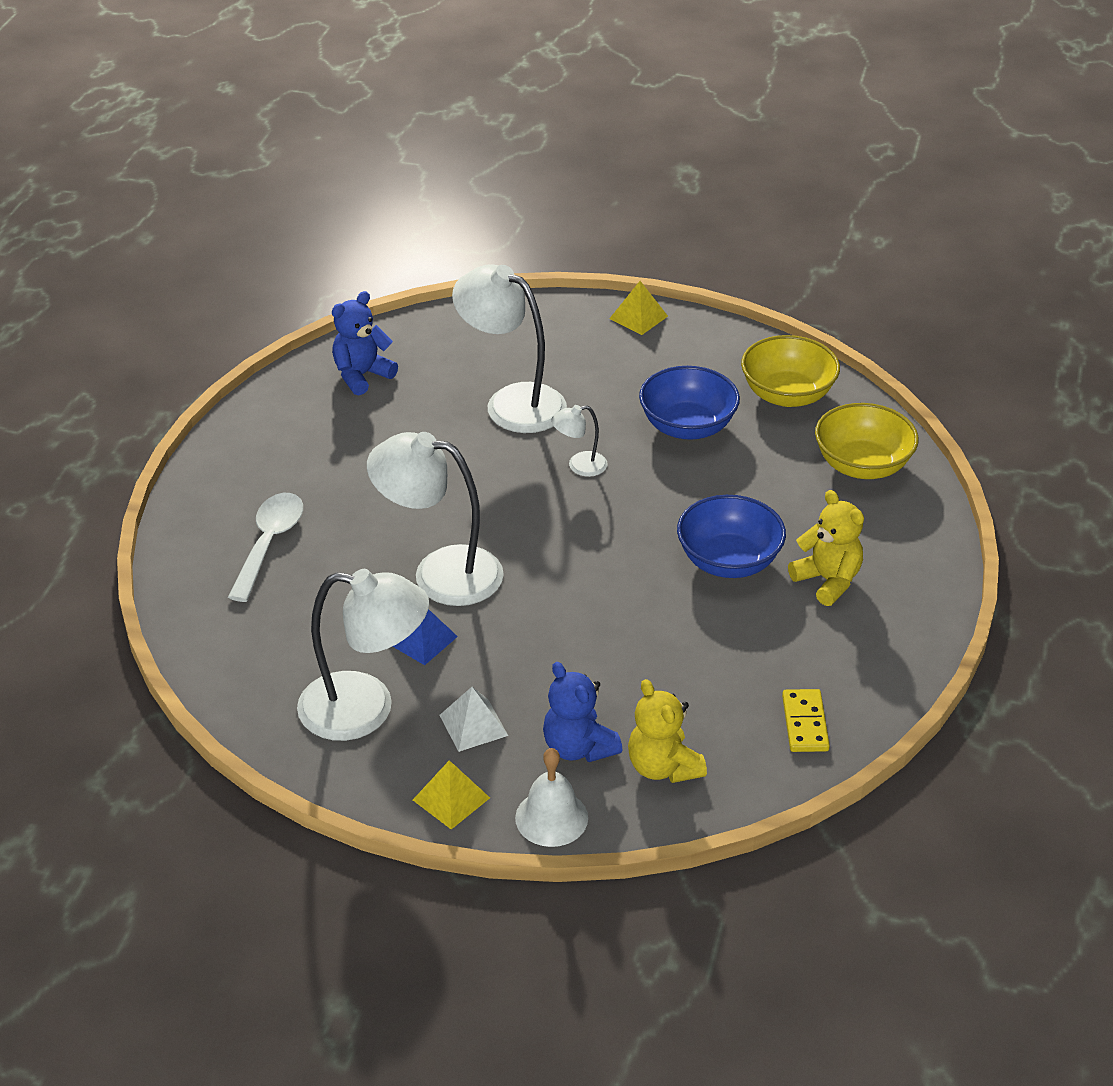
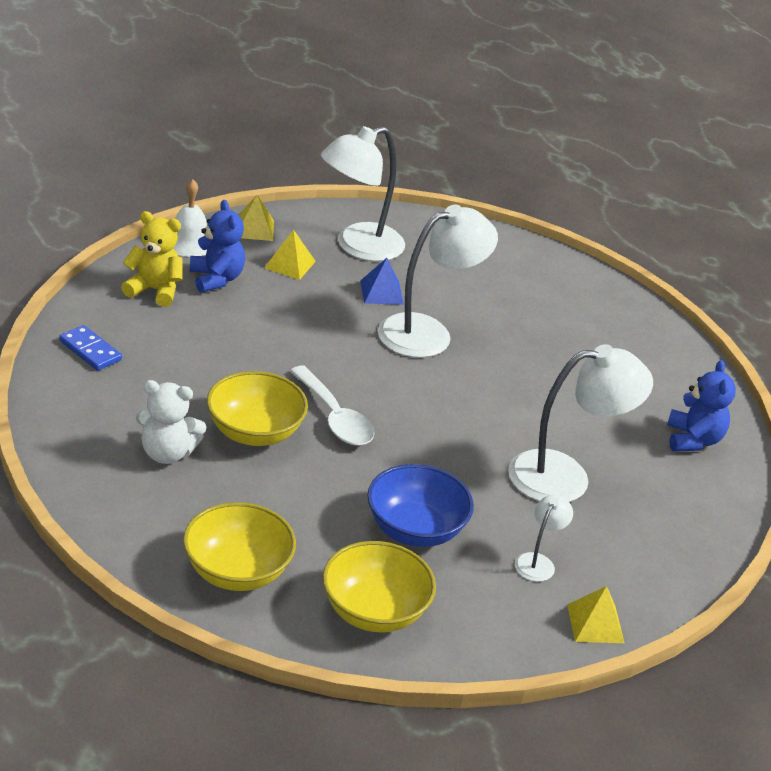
camera: 130 degrees right, 5 degrees down
white spoon [228,493,303,602] -> white spoon moved to [290,366,374,446]
white pyramid [440,687,508,752] -> yellow pyramid [264,230,316,280]
blue teddy bear [543,662,622,762] -> blue teddy bear turned 60 degrees clockwise [190,200,245,293]
white lamp [551,405,608,477] -> white lamp moved to [515,495,573,582]
blue bowl [677,495,786,578] -> yellow bowl [207,371,308,446]
yellow domino [782,689,830,752] -> blue domino [59,325,122,371]
yellow teddy bear [788,490,864,606] -> white teddy bear [136,380,206,464]

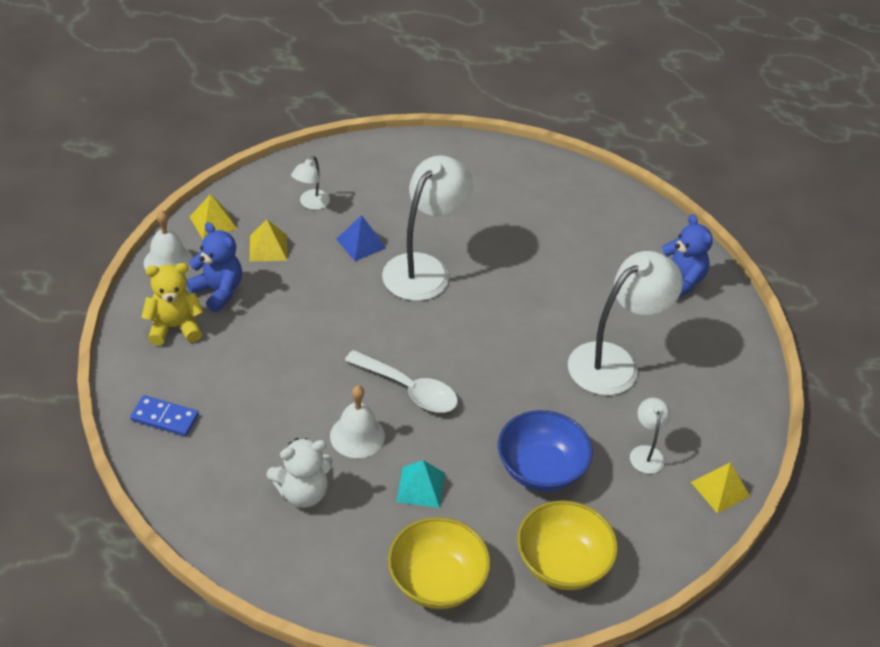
camera: 25 degrees left, 10 degrees up
yellow bowl [207,371,308,446] -> white bell [330,386,385,458]
white lamp [321,126,405,261] -> white lamp [291,156,330,210], size x0.47
none -> turquoise pyramid [397,460,445,508]

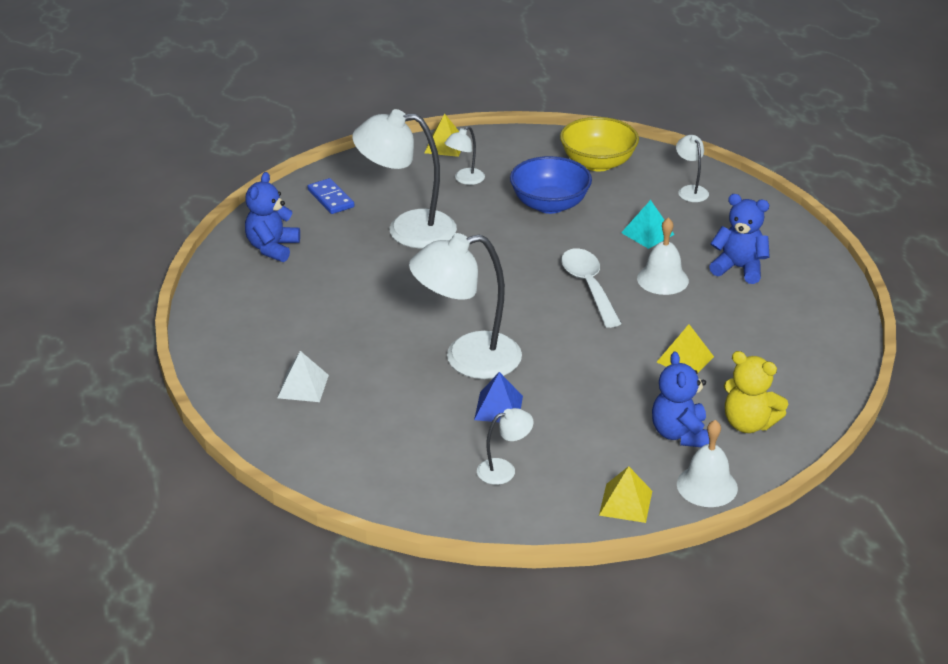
camera: 135 degrees left, 10 degrees down
blue domino [130,395,199,436] -> blue domino moved to [307,178,355,214]
yellow pyramid [250,219,287,261] -> yellow pyramid moved to [657,324,714,374]
white teddy bear [267,438,333,508] -> blue teddy bear [709,194,770,284]
yellow bowl [388,517,491,609] -> white lamp [676,135,709,202]
none -> white pyramid [277,351,329,402]

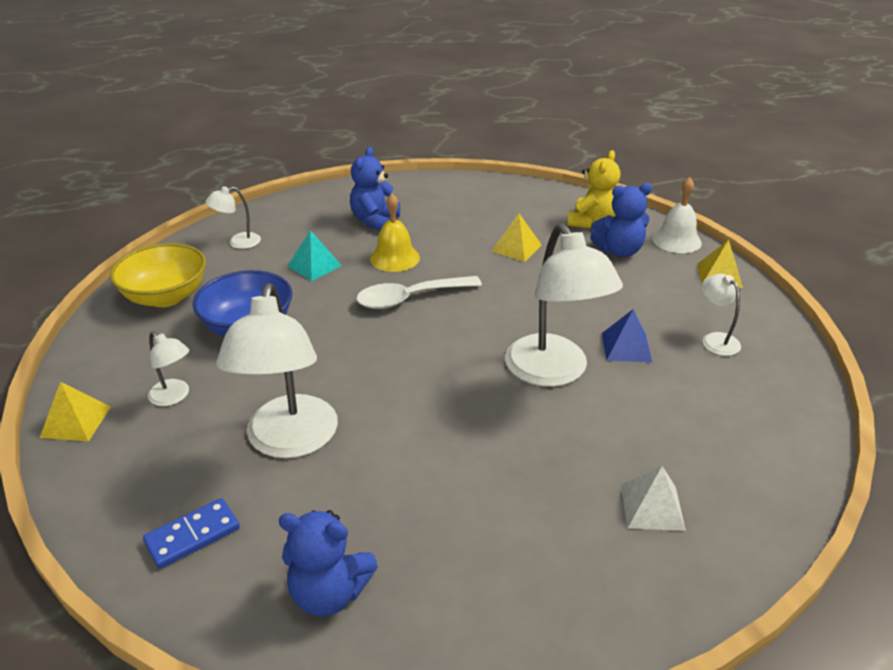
camera: 95 degrees left, 0 degrees up
white bell [637,217,689,295] -> yellow bell [370,194,420,272]

